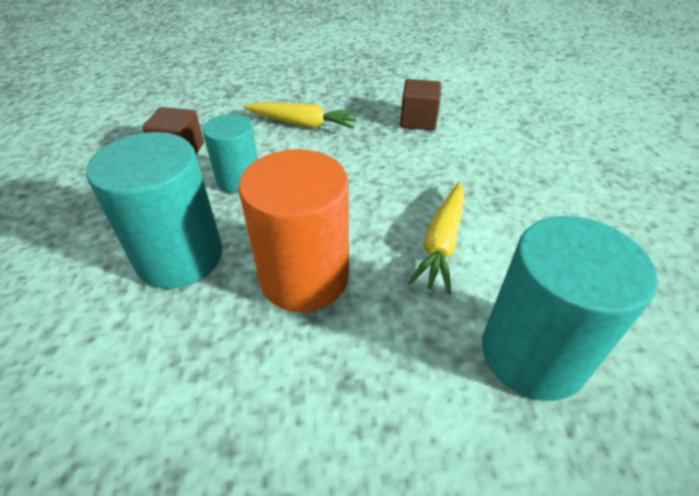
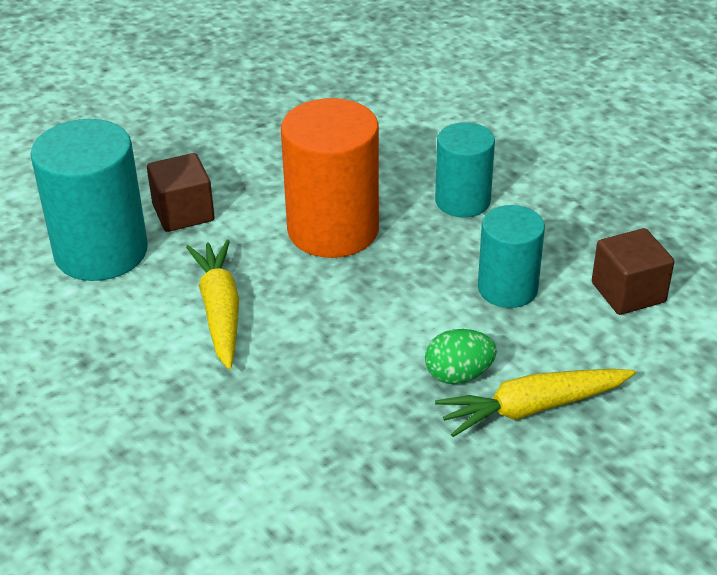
camera: 150 degrees right, 5 degrees down
turquoise cylinder [86,132,223,289] -> turquoise cylinder [435,122,495,217], size x0.62
brown cube [400,79,441,130] -> brown cube moved to [147,153,214,232]
none -> green egg [425,329,497,384]

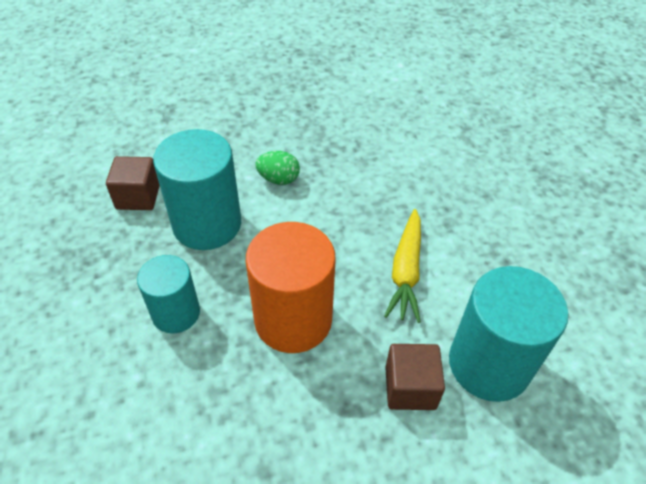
camera: 160 degrees left, 10 degrees up
yellow carrot [435,369,636,437] -> none
turquoise cylinder [478,205,545,308] -> turquoise cylinder [153,129,241,250], size x1.61

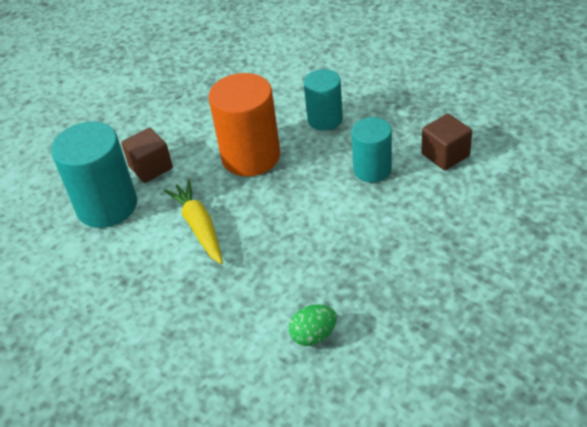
camera: 150 degrees right, 5 degrees down
turquoise cylinder [153,129,241,250] -> turquoise cylinder [352,117,392,182], size x0.62
green egg [255,151,300,185] -> green egg moved to [289,304,337,346]

